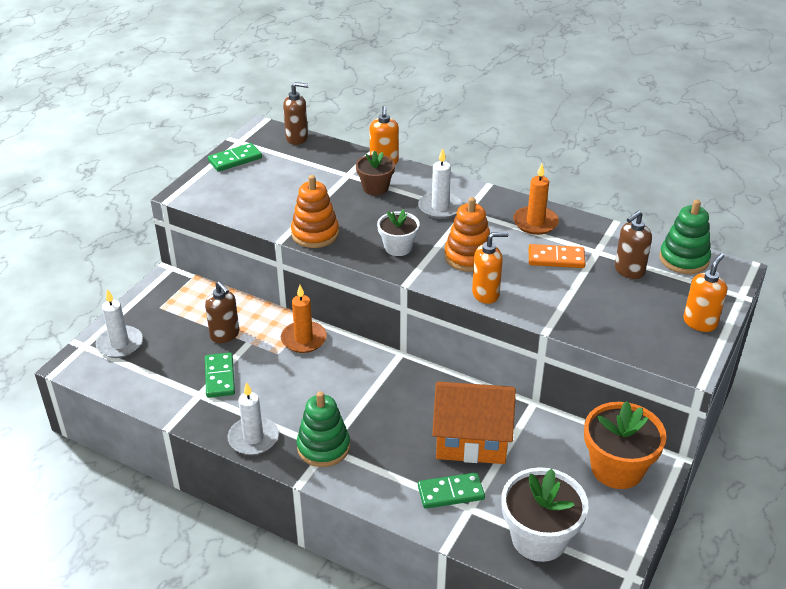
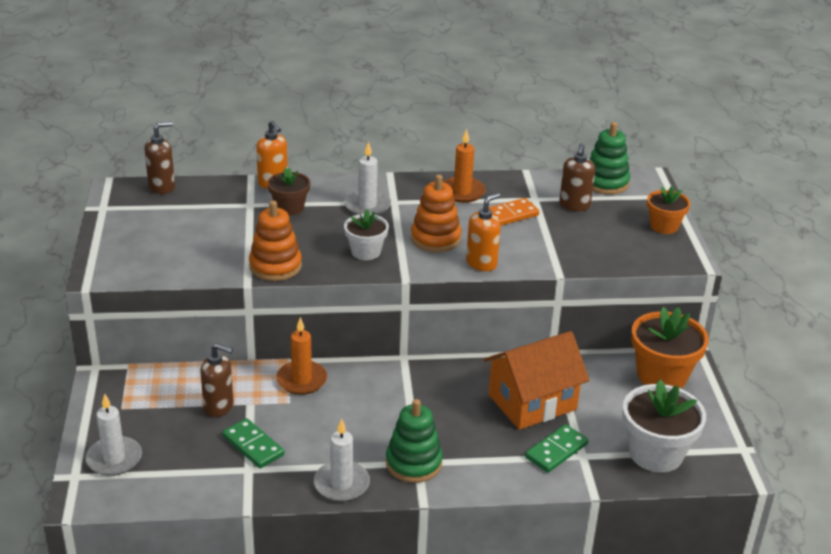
camera: 35 degrees left, 5 degrees down
green domino [208,143,262,172] -> none
orange soap dispenser [683,253,727,332] -> orange flower pot [647,186,690,234]

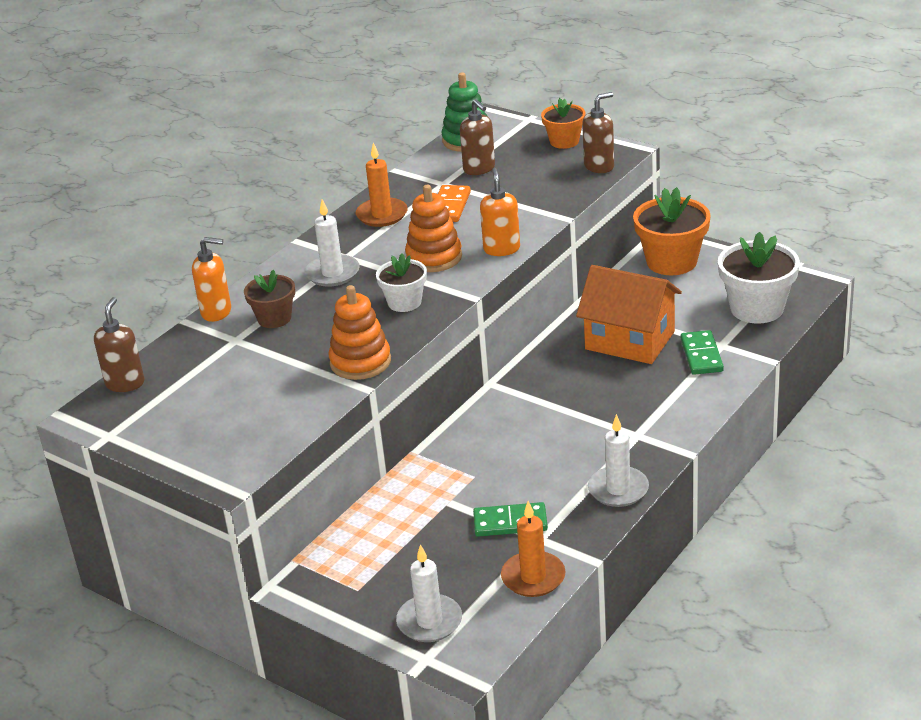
camera: 45 degrees left, 0 degrees up
brown soap dispenser [200,343,234,417] -> brown soap dispenser moved to [582,92,614,173]
orange candle [276,317,327,395] -> orange candle moved to [501,501,566,597]
green stacking toy [386,399,443,483] -> none
orange house [484,331,590,430] -> orange house turned 75 degrees counterclockwise [576,265,682,364]

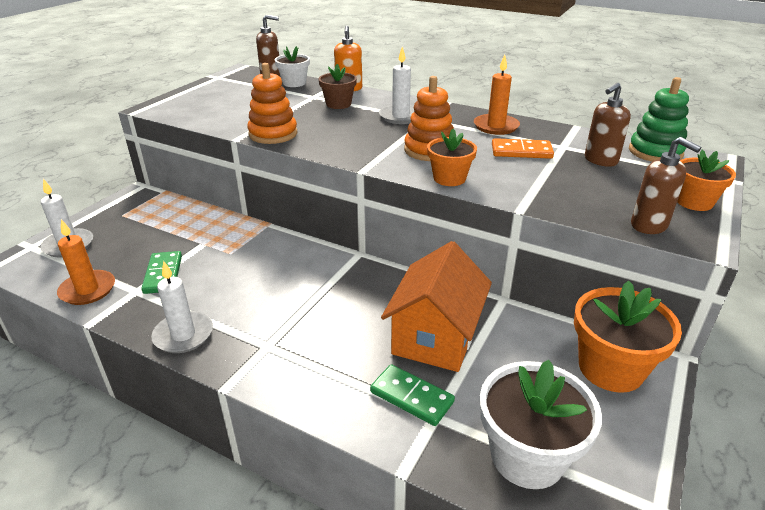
camera: 80 degrees right, 0 degrees up
white flower pot [376,253,427,312] -> white flower pot moved to [275,46,310,87]
orange soap dispenser [480,168,520,256] -> orange flower pot [427,129,477,186]
green domino [681,330,724,375] -> green domino turned 45 degrees clockwise [370,364,455,426]

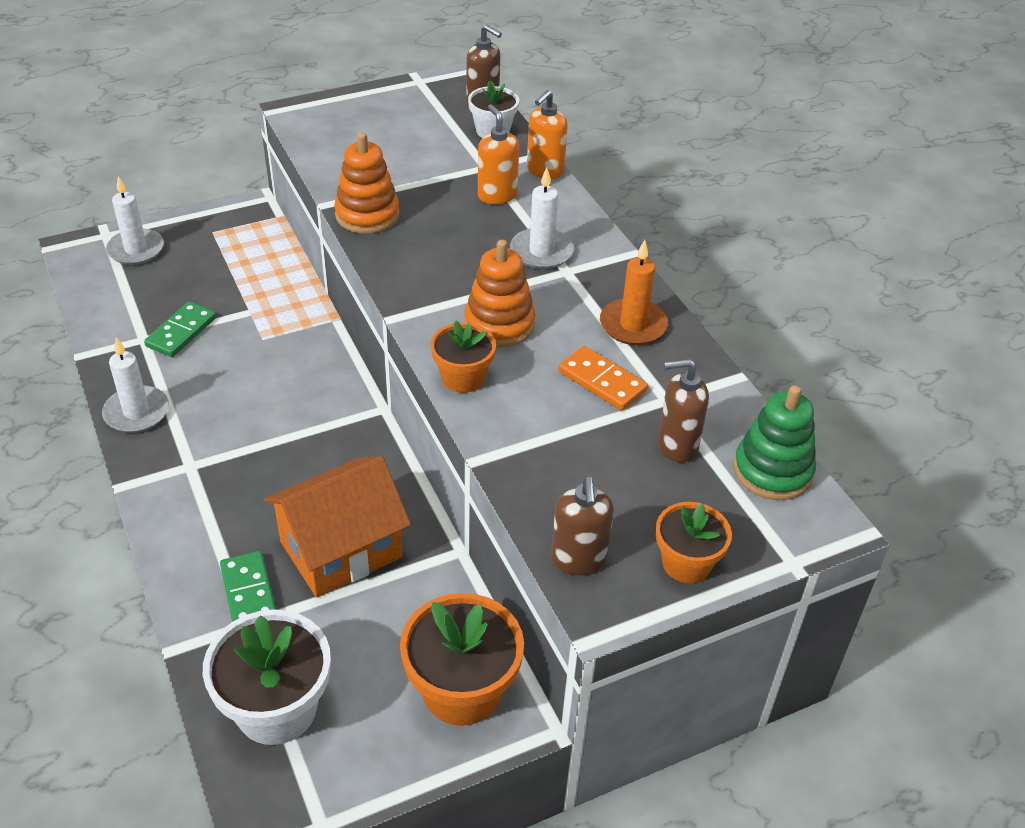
camera: 35 degrees right, 10 degrees up
orange candle [57,219,115,305] -> none
brown flower pot [318,64,357,109] -> orange soap dispenser [478,104,519,204]

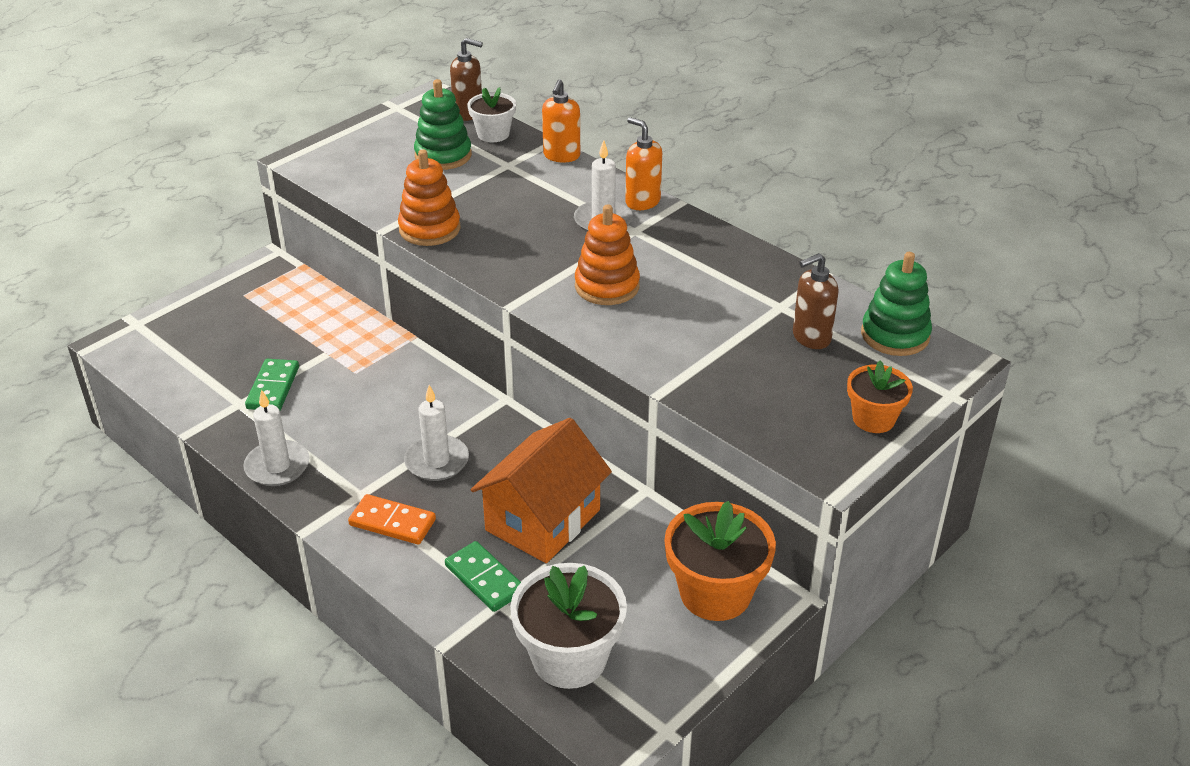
camera: 20 degrees left, 5 degrees down
white candle [106,176,164,265] -> white candle moved to [404,385,469,481]
orange flower pot [430,320,496,393] -> none
orange soap dispenser [478,104,519,204] -> orange soap dispenser moved to [625,117,662,210]
brown soap dispenser [551,476,614,575] -> none
orange domino [558,346,648,411] -> orange domino moved to [348,494,436,545]
orange candle [600,240,668,345] -> none
none -> green stacking toy [414,79,472,170]

